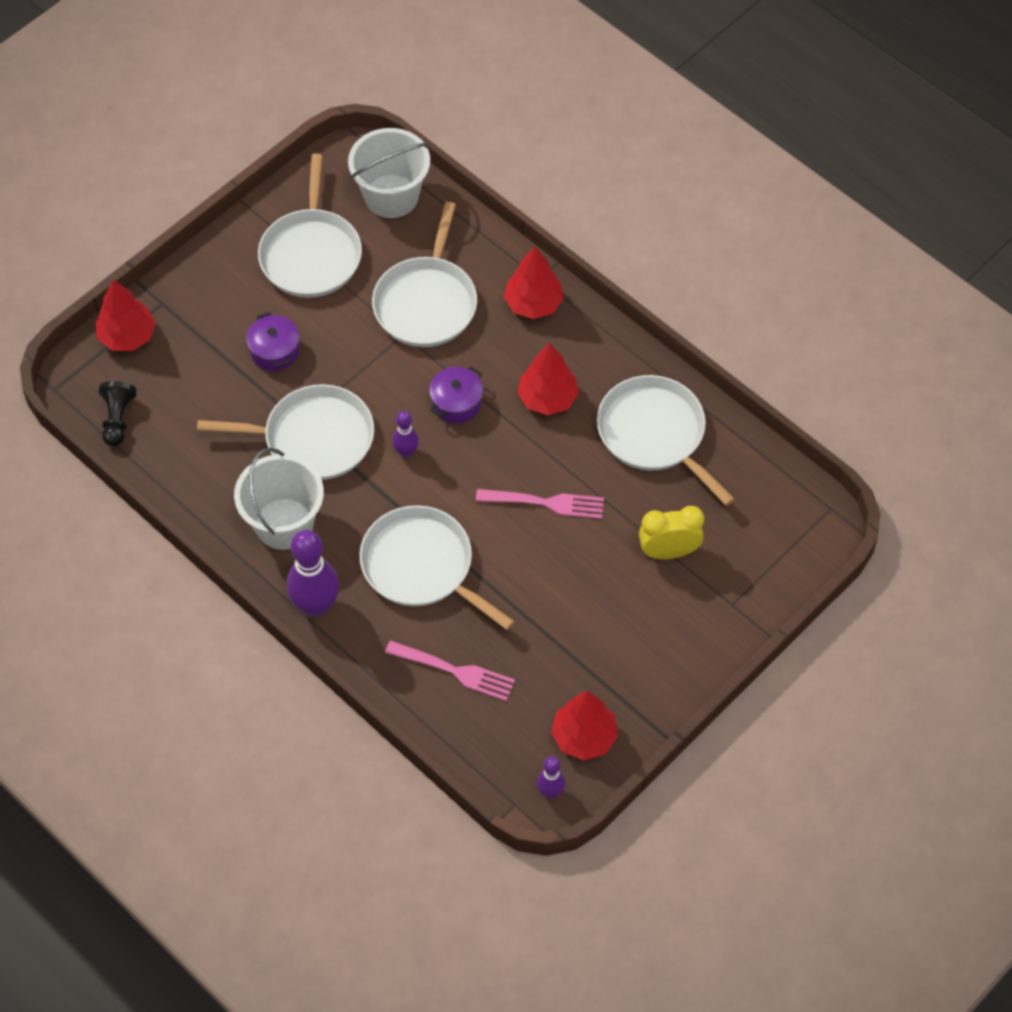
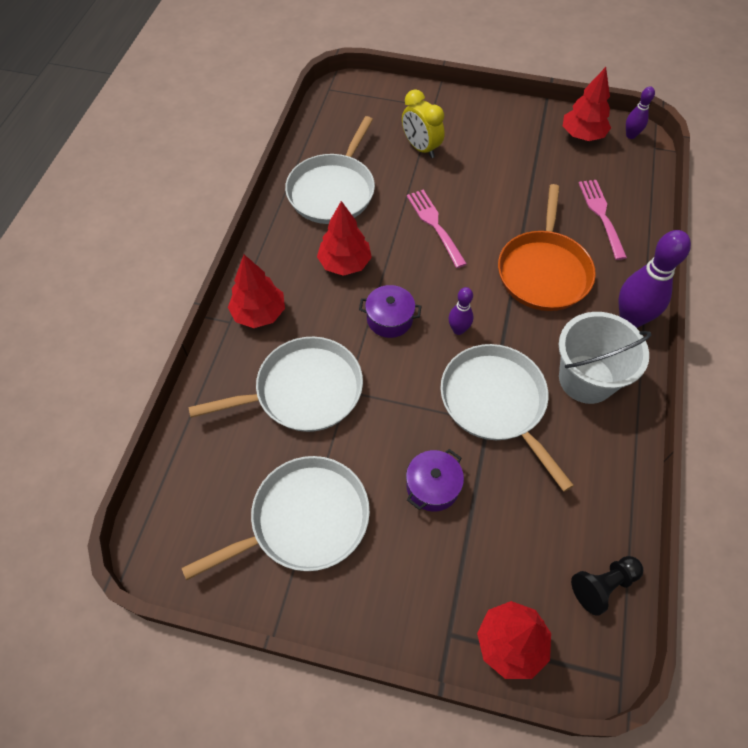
camera: 120 degrees left, 0 degrees up
white bucket [348,128,430,218] -> none
white pan [359,505,515,630] -> orange pan [498,184,596,311]

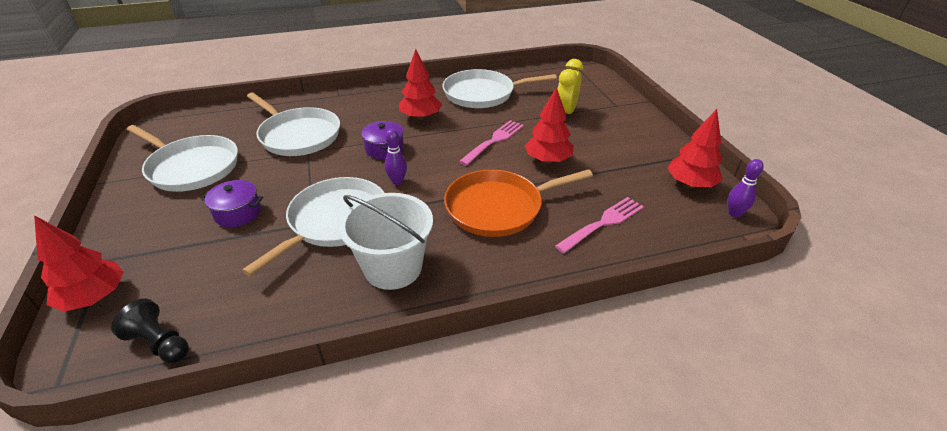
camera: 60 degrees right, 20 degrees down
red tree [228,255,285,328] -> red tree moved to [524,87,574,164]
purple bowling pin [619,230,691,328] -> none

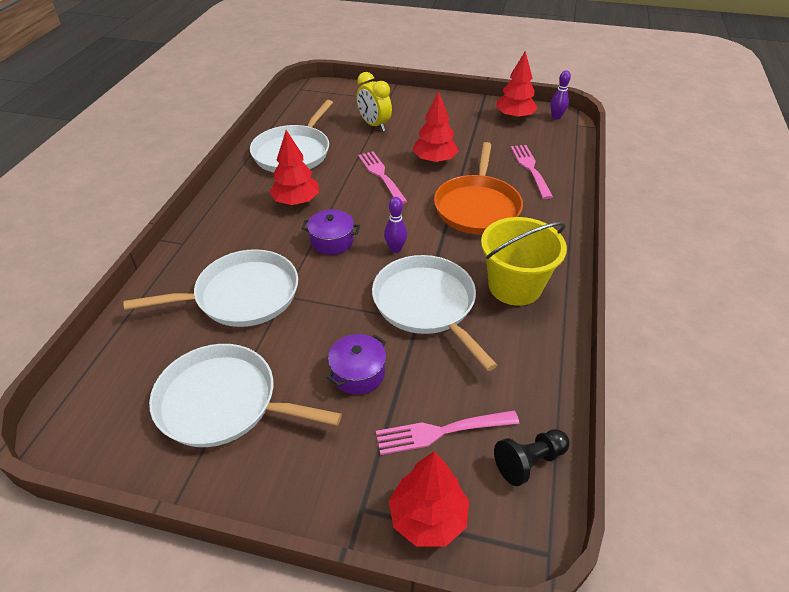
camera: 60 degrees left, 5 degrees up
white pan [127,125,238,192] -> white pan turned 135 degrees counterclockwise [149,344,342,447]
white bucket [339,193,433,290] -> yellow bucket [481,217,567,306]
none -> pink fork [376,410,519,455]

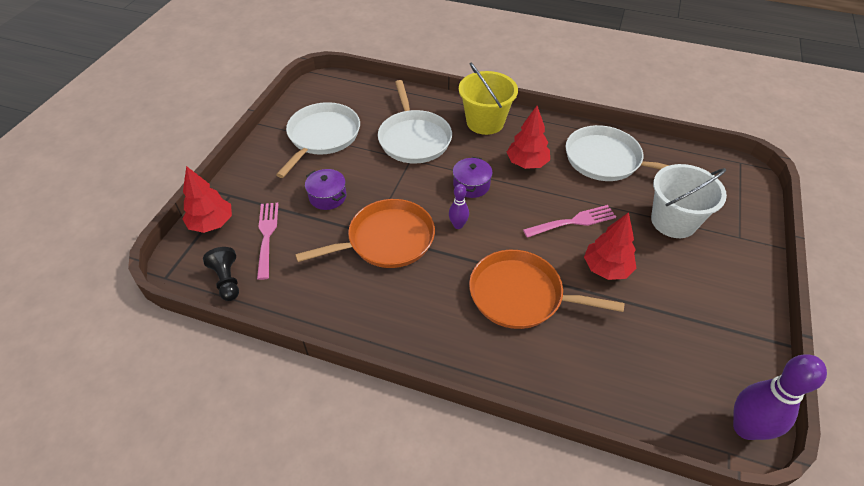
camera: 95 degrees right, 5 degrees up
yellow clock [357,72,392,131] -> white bucket [651,164,727,238]
white pan [372,255,497,371] -> orange pan [295,199,435,268]
yellow bucket [481,217,567,306] -> yellow bucket moved to [459,63,518,135]
red tree [496,51,538,120] -> none
pink fork [511,145,553,199] -> none
purple bowling pin [550,70,571,120] -> purple bowling pin [733,354,827,440], size x1.90

